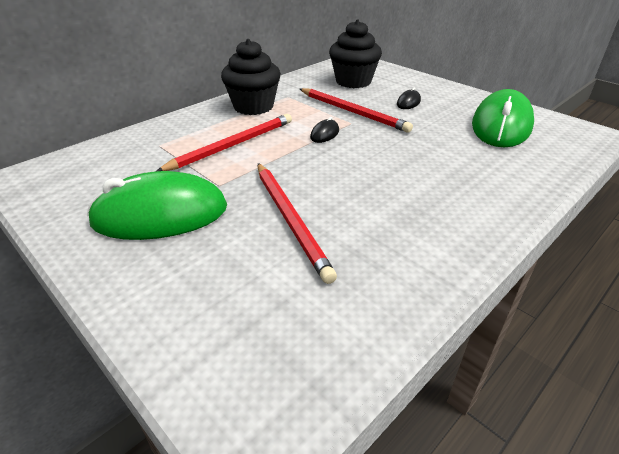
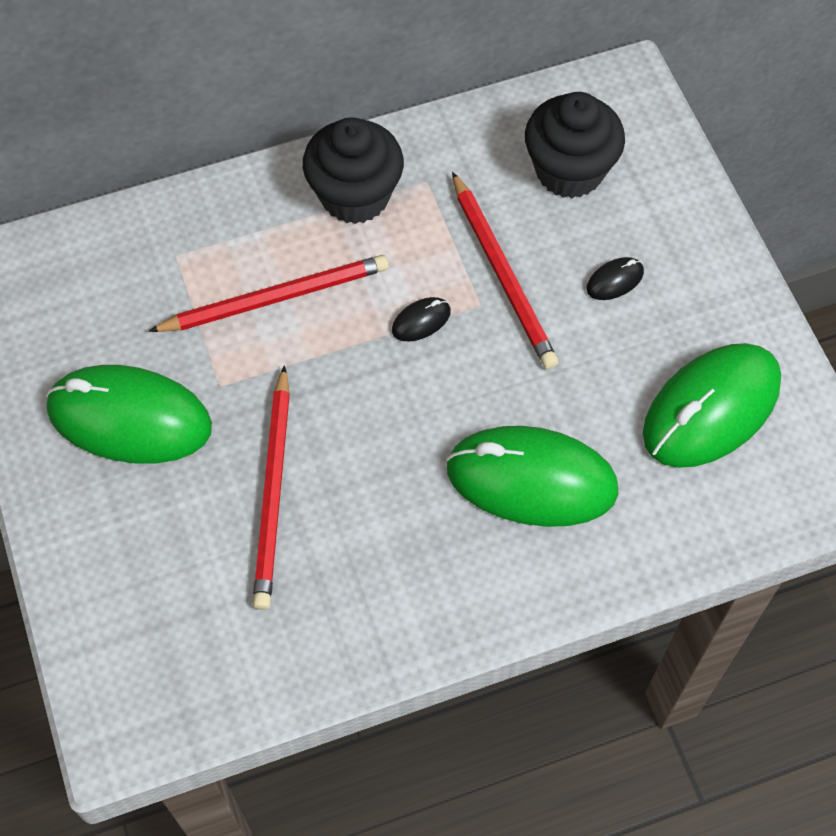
camera: 25 degrees right, 25 degrees up
none -> green mouse [446,426,619,527]

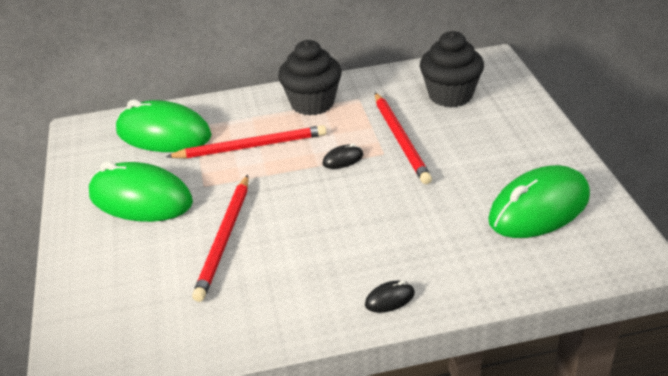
camera: 10 degrees right, 25 degrees down
green mouse [446,426,619,527] -> green mouse moved to [116,99,212,152]
black mouse [587,257,644,300] -> black mouse moved to [365,280,415,313]

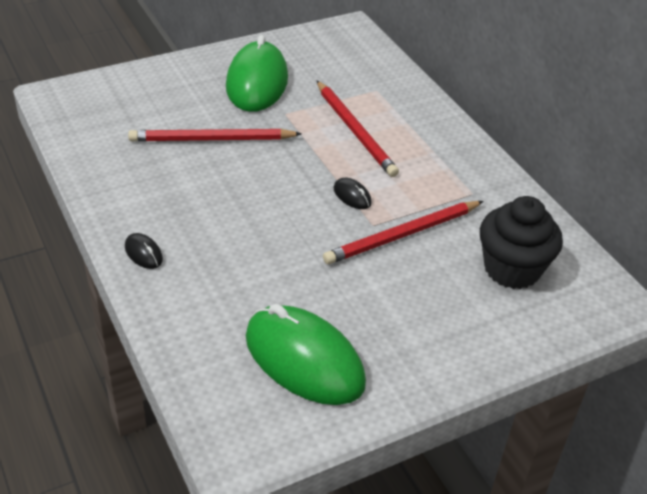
camera: 70 degrees right, 5 degrees up
green mouse [116,99,212,152] -> none
black cupcake [278,40,342,116] -> none

